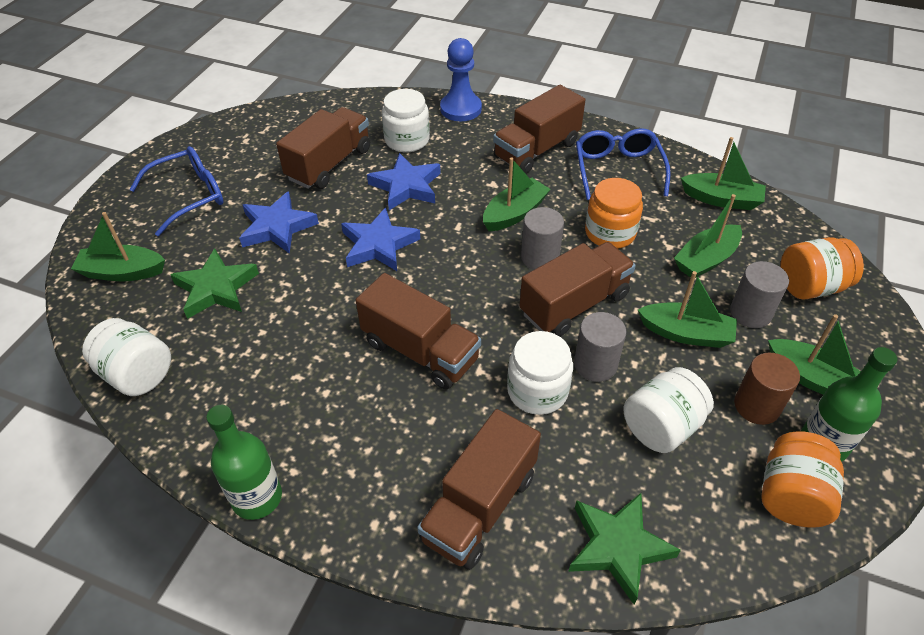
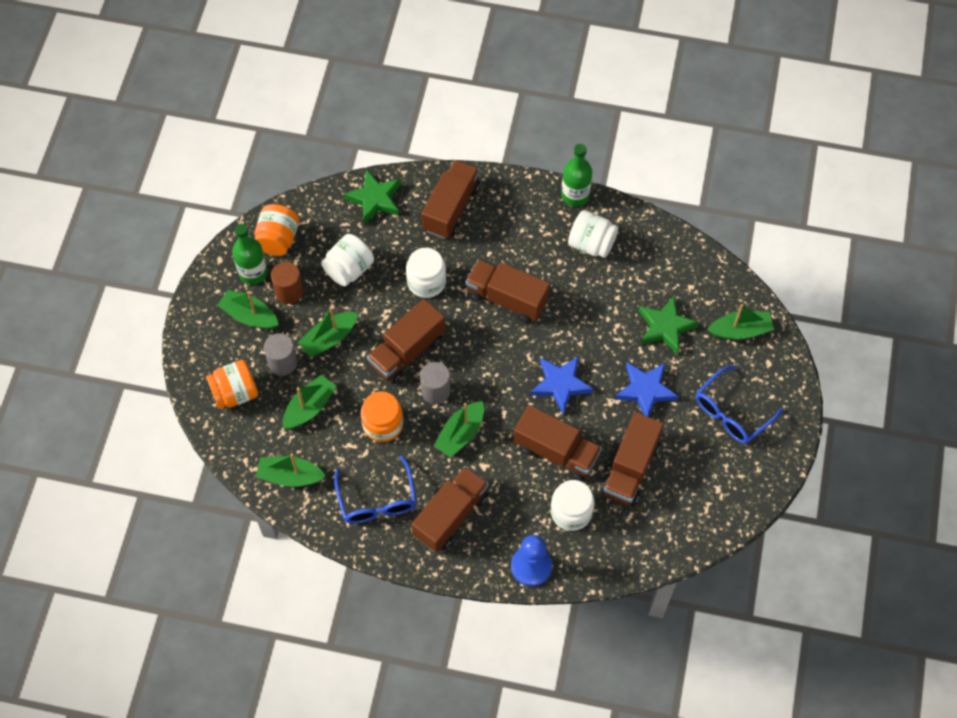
camera: 170 degrees right, 15 degrees up
white jar [82,318,171,396] -> white jar moved to [568,210,618,258]
blue star [367,153,441,210] -> brown truck [513,405,602,481]
grey cylinder [574,312,626,382] -> none
green boat [638,271,737,348] -> green boat turned 45 degrees counterclockwise [298,307,357,357]

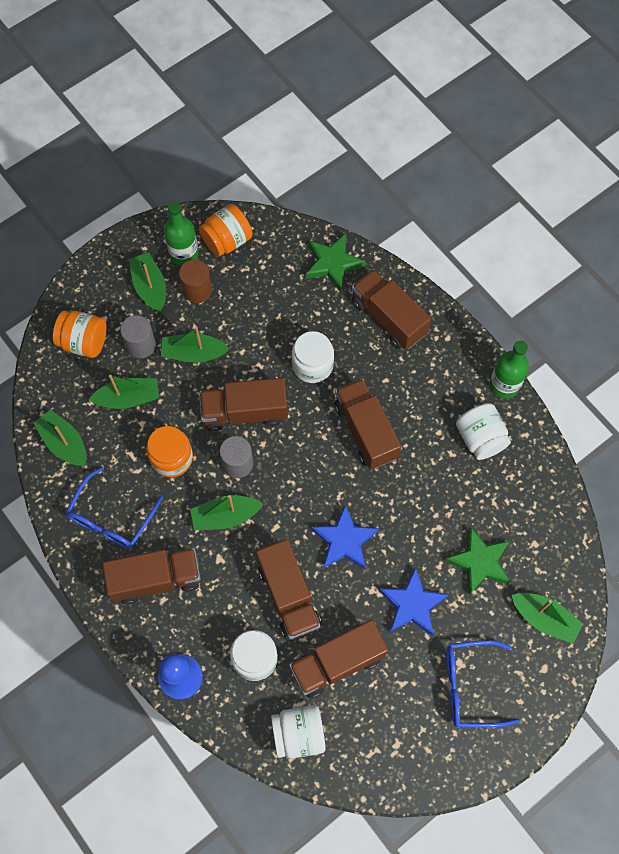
camera: 40 degrees right, 5 degrees up
white jar [321,234,374,286] -> white jar moved to [271,705,326,759]
brown truck [422,160,480,239] -> brown truck turned 105 degrees counterclockwise [352,269,431,350]

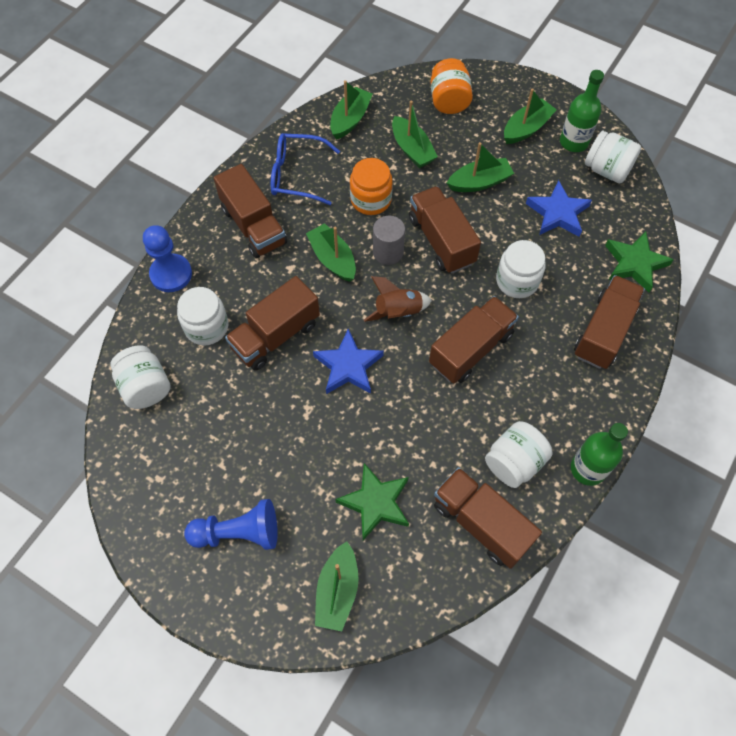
camera: 70 degrees right, 5 degrees down
grey cylinder [120,315,156,359] -> none
green boat [161,327,230,362] -> green boat turned 90 degrees clockwise [447,142,514,192]
brown cylinder [179,259,212,303] -> none
orange jar [199,204,253,257] -> white jar [585,131,641,183]
brown truck [289,620,388,698] -> brown truck moved to [434,467,542,569]
blue star [379,567,449,635] -> blue star moved to [526,180,592,237]
blue glasses [446,640,520,728] -> blue pawn [184,499,278,550]
none -> brown rocket [364,276,432,322]

